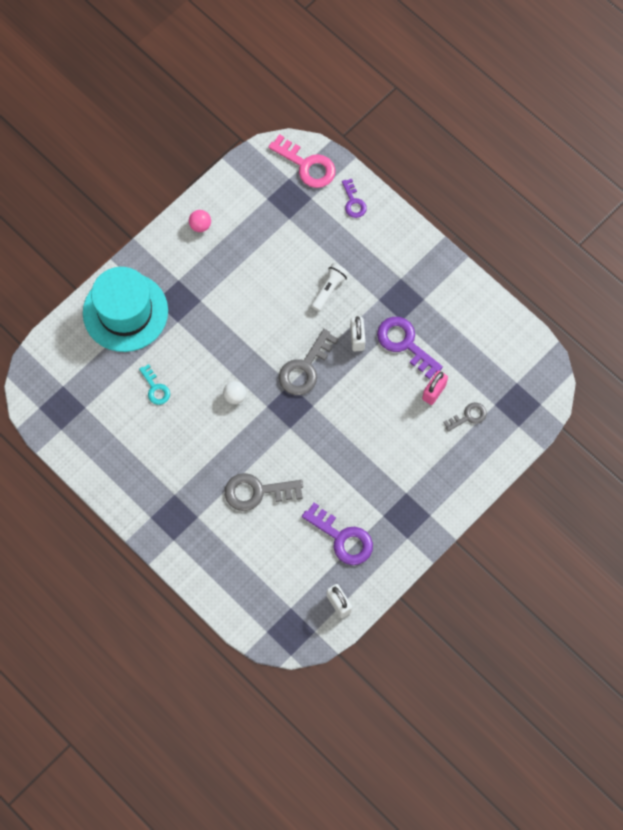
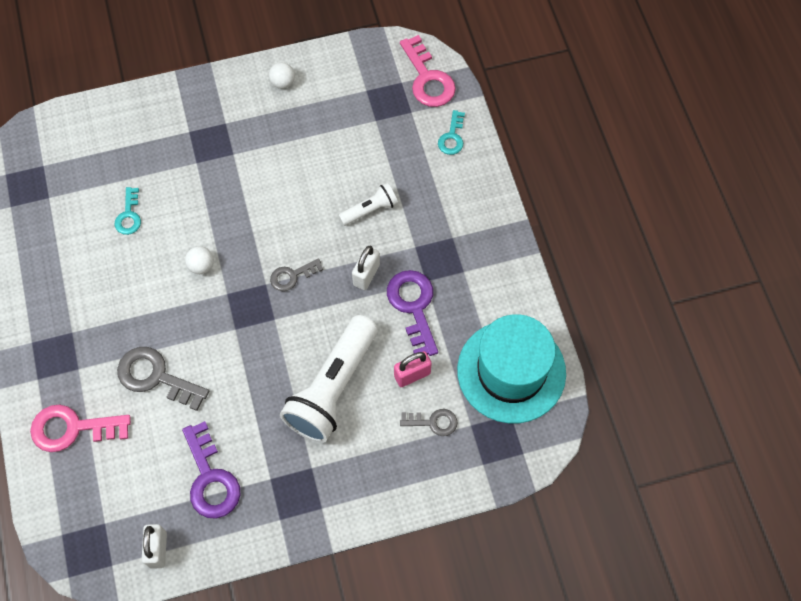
camera: 30 degrees right, 5 degrees down
turquoise hat [83,267,168,352] -> turquoise hat moved to [457,314,566,423]
pink ball [189,210,211,232] -> white ball [269,62,295,89]
grey key [279,329,339,395] -> grey key [270,258,323,291], size x0.58
purple key [342,179,367,218] -> turquoise key [438,110,465,155]
none -> pink key [30,405,131,452]
none -> white flashlight [280,315,378,443]

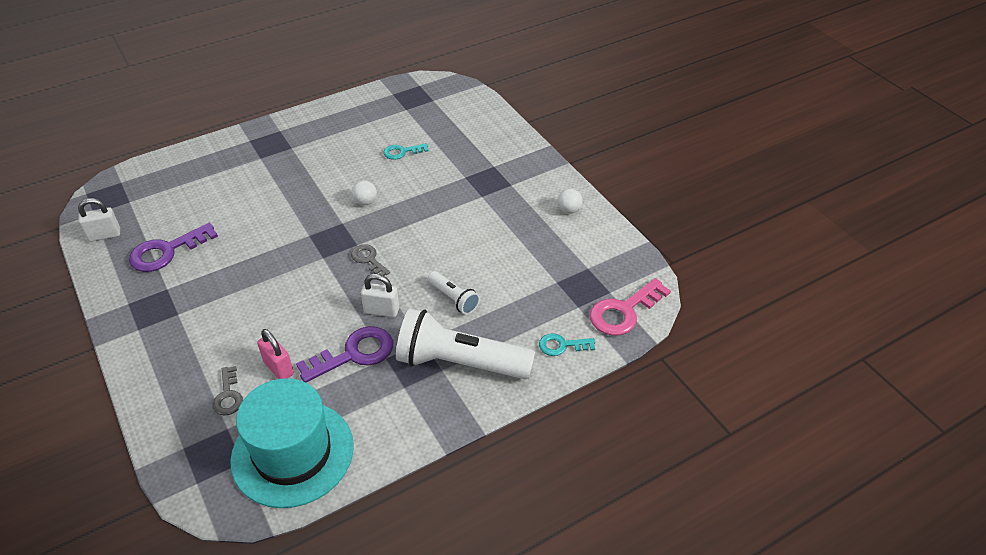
camera: 75 degrees right, 20 degrees down
pink key [30,405,131,452] -> none
grey key [117,347,209,411] -> none
white flashlight [280,315,378,443] -> white flashlight moved to [396,309,535,379]

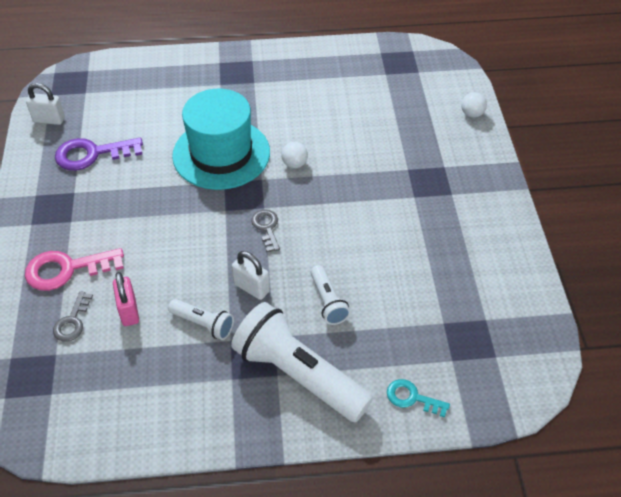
camera: 25 degrees right, 5 degrees up
turquoise hat [230,378,354,508] -> turquoise hat moved to [172,89,270,190]
purple key [296,326,393,383] -> white flashlight [168,299,234,340]
turquoise key [383,143,428,160] -> none
white ball [557,189,583,214] -> white ball moved to [461,92,487,118]
pink key [590,278,671,336] -> pink key moved to [25,248,124,291]

